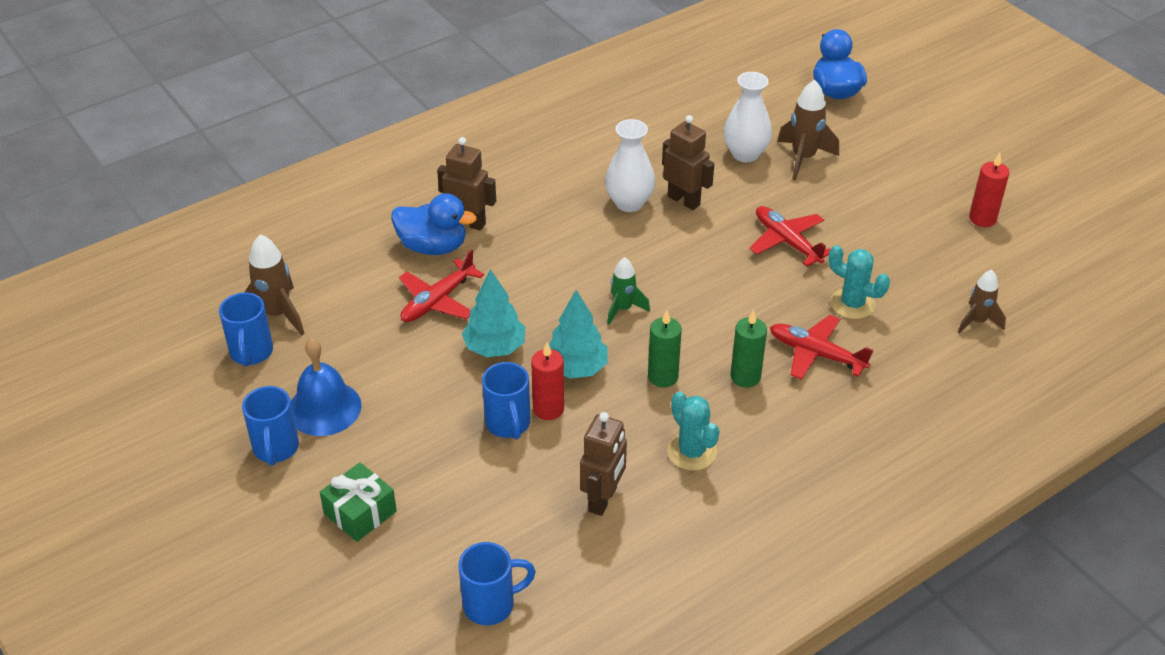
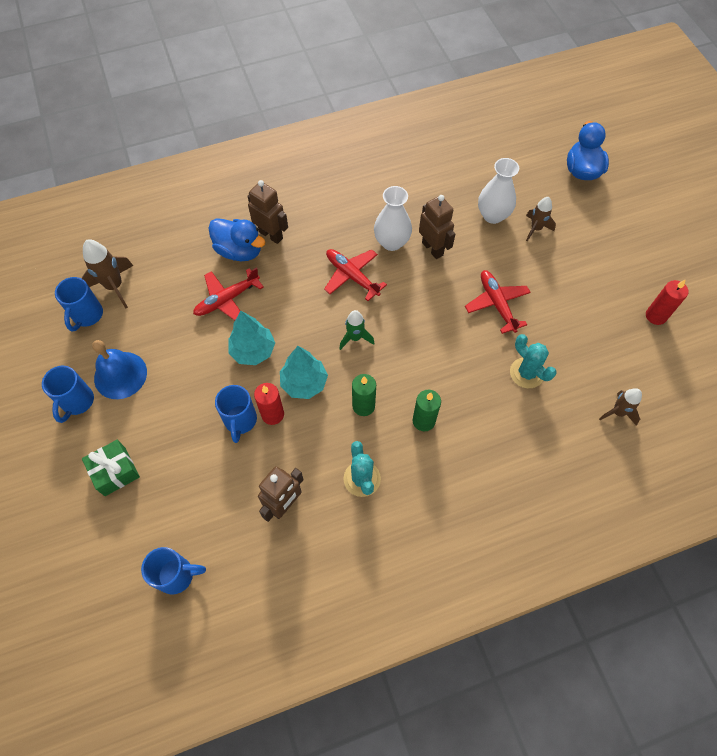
camera: 15 degrees right, 20 degrees up
red plane [770,315,873,380] -> red plane moved to [324,249,387,301]
brown rocket [777,80,839,180] -> brown rocket [526,197,556,242], size x0.66

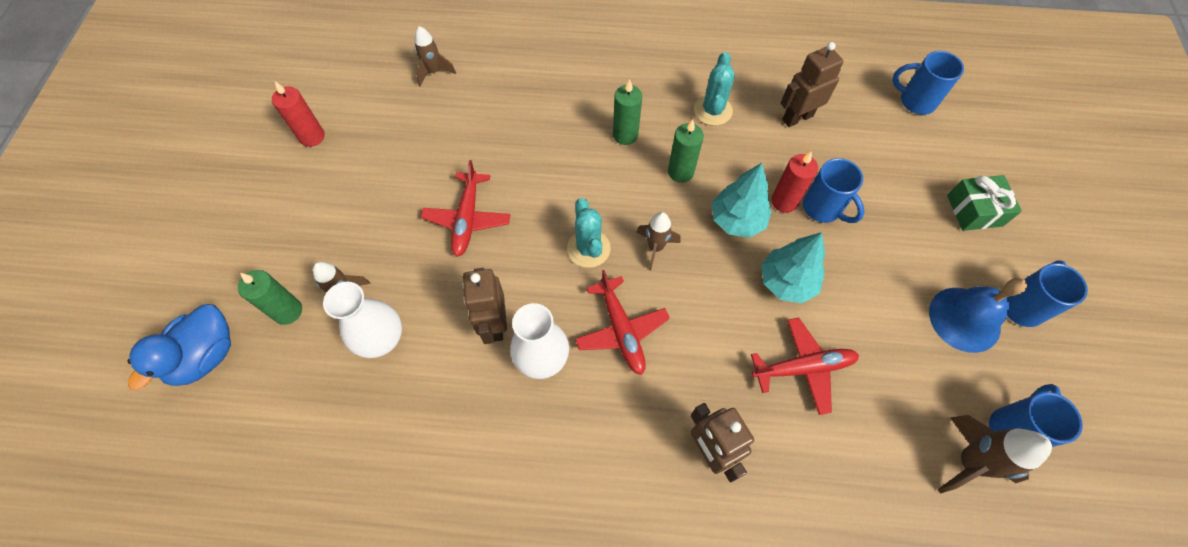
camera: 155 degrees left, 0 degrees up
blue duck [208,218,266,261] -> none
blue mug [215,385,257,443] -> blue mug turned 120 degrees clockwise [803,158,864,223]
green rocket [339,310,375,350] -> brown rocket [636,212,681,270]
turquoise cactus [510,334,557,388] -> turquoise cactus moved to [567,198,611,268]
none -> green candle [238,270,302,325]

